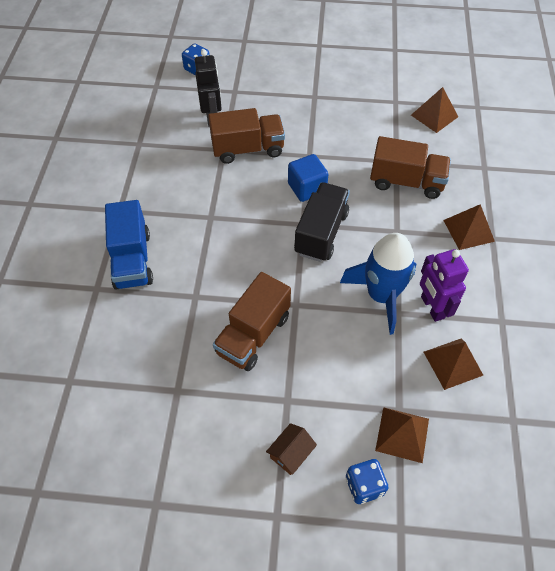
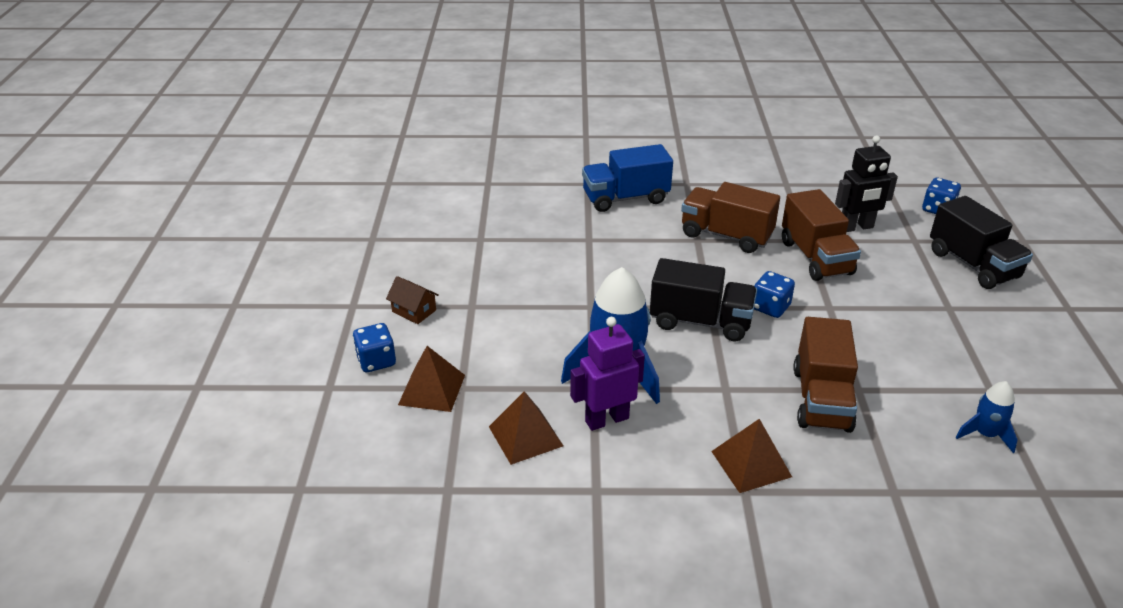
camera: 85 degrees right, 20 degrees down
brown truck [213,272,291,371] -> brown truck moved to [681,182,780,253]
blue cube [288,154,329,202] -> blue dice [754,271,795,318]
brown pyramid [411,87,458,133] -> blue rocket [955,381,1018,453]
none -> black truck [930,196,1033,289]

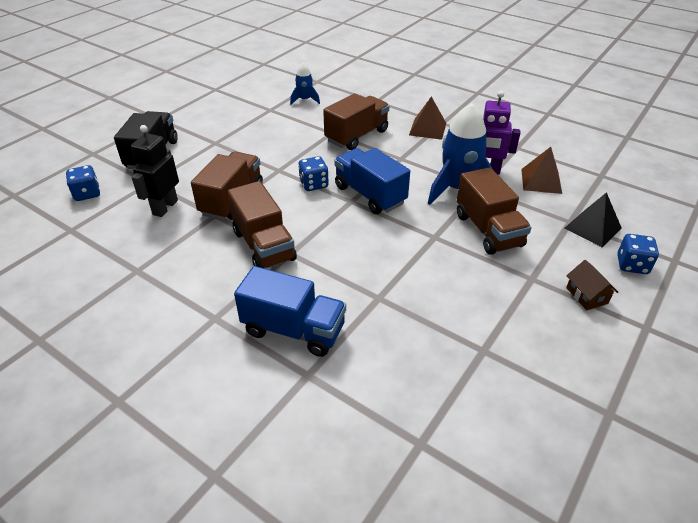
camera: 145 degrees left, 5 degrees up
brown pyramid [398,346,465,412] -> black pyramid [564,192,622,247]
black truck [650,258,757,341] -> blue truck [334,148,410,214]
black robot [835,136,898,232] -> black robot turned 90 degrees counterclockwise [131,125,179,217]
none -> brown truck [457,167,532,255]

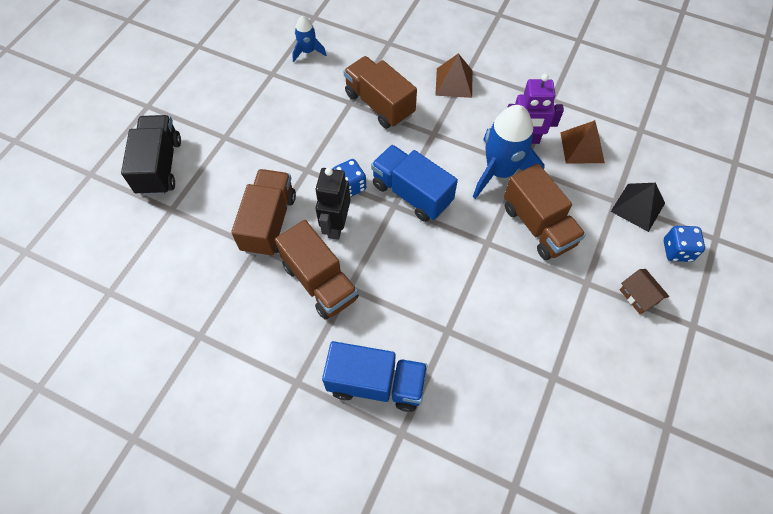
camera: 10 degrees left, 20 degrees up
blue dice [66,165,100,201] -> none
black robot [131,125,179,217] -> black robot moved to [315,167,351,240]
brown truck [323,93,389,150] -> brown truck turned 75 degrees counterclockwise [343,56,417,129]

